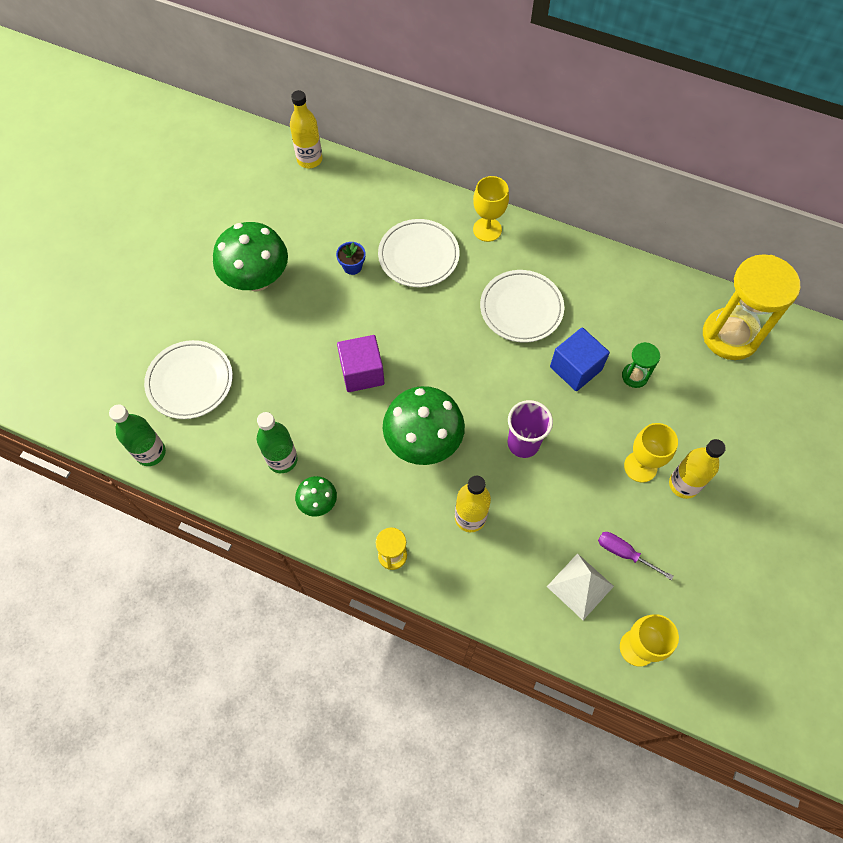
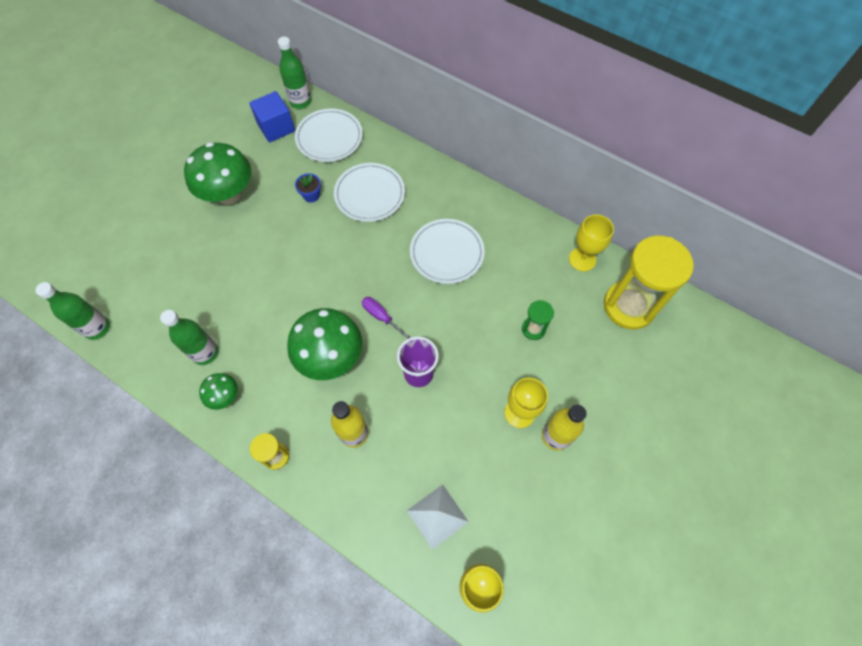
camera: 10 degrees right, 0 degrees up
white plate [144,340,233,419] -> white plate moved to [295,109,363,162]
yellow bottle [290,90,322,168] -> green bottle [278,37,311,109]
purple cube [337,335,384,392] -> none
yellow goblet [473,176,509,242] -> yellow goblet moved to [569,214,614,272]
blue cube [550,327,610,391] -> blue cube moved to [249,91,295,143]
purple screwdriver [598,532,674,580] -> purple screwdriver moved to [362,297,411,339]

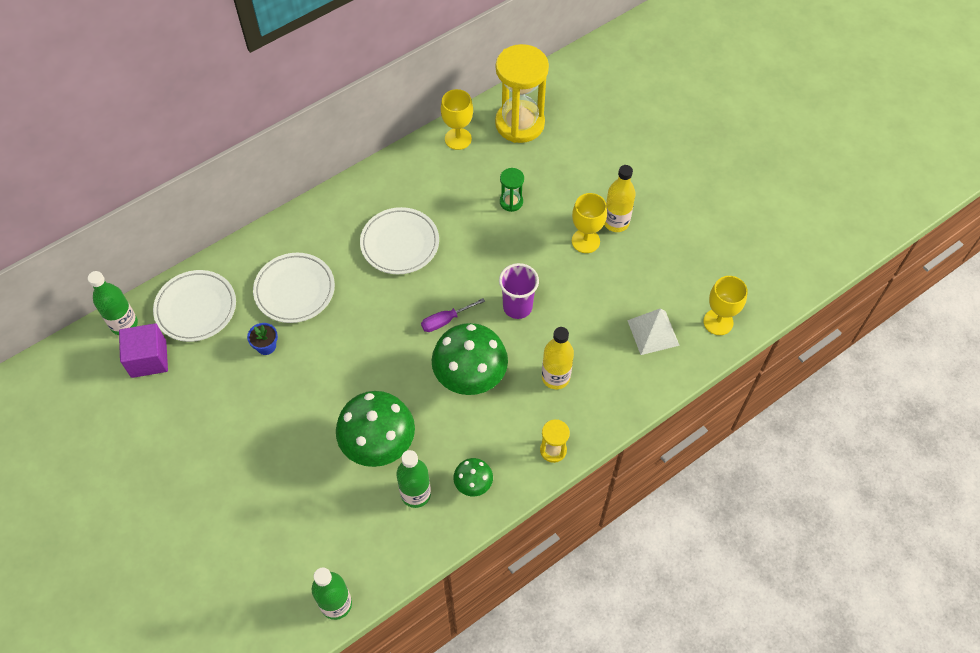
camera: 70 degrees left, 5 degrees down
green mushroom [184,142,251,205] -> green mushroom moved to [336,391,415,467]
blue cube [249,91,295,143] -> purple cube [119,323,168,378]

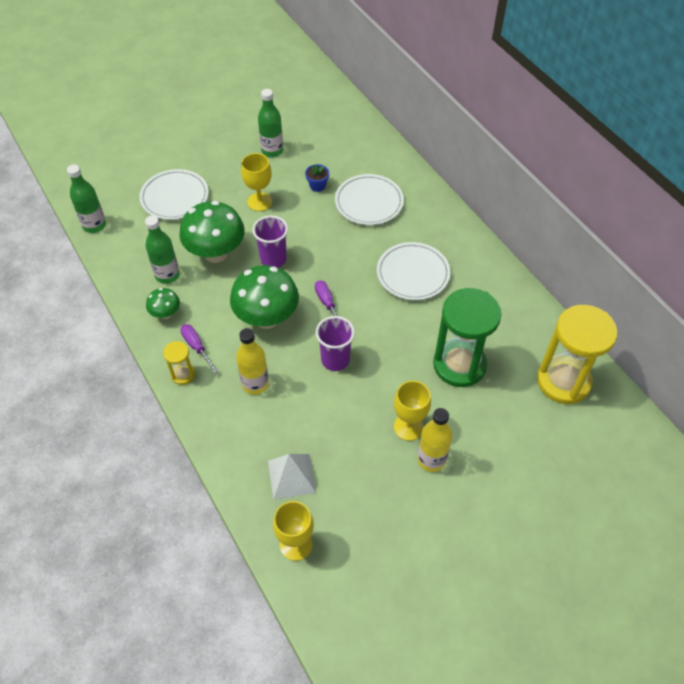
camera: 95 degrees right, 5 degrees down
green bottle [88,271,138,335] -> green bottle moved to [258,89,283,157]
purple cube [119,323,168,378] -> none
white plate [153,270,236,342] -> white plate moved to [139,169,209,220]
yellow goblet [441,89,473,150] -> yellow goblet moved to [241,153,272,211]
green hourglass [500,168,524,212] -> green hourglass [433,288,501,387], size x2.19
none -> purple screwdriver [181,324,218,373]
none -> purple cup [252,216,288,268]

